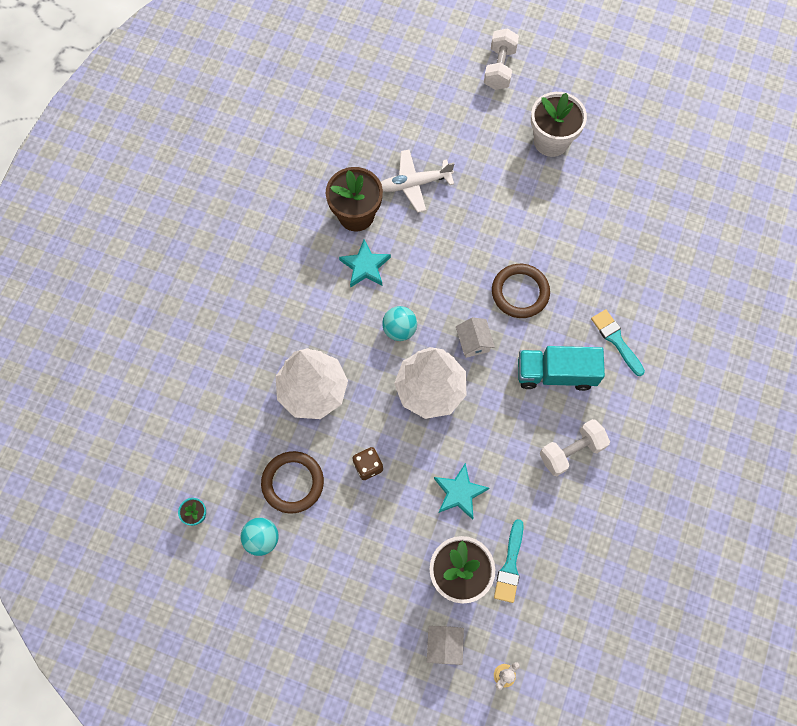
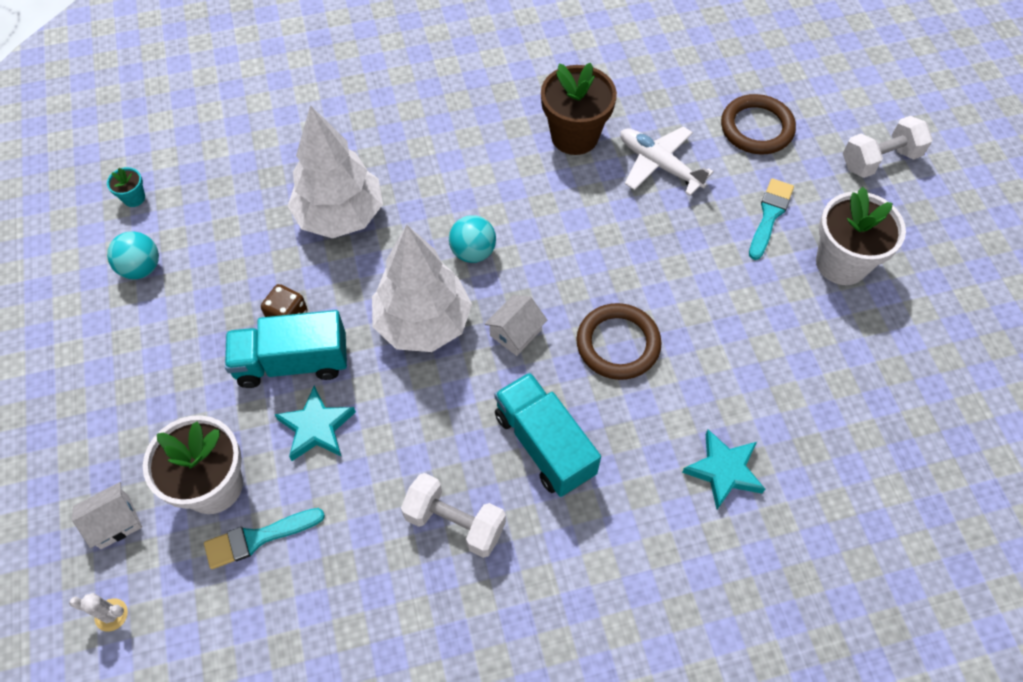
camera: 55 degrees right, 10 degrees down
brown ring [261,451,324,513] -> brown ring moved to [721,94,796,155]
turquoise star [339,239,391,288] -> turquoise star moved to [682,430,765,509]
turquoise brush [591,310,645,376] -> turquoise brush moved to [749,178,794,260]
none -> turquoise truck [225,310,347,388]

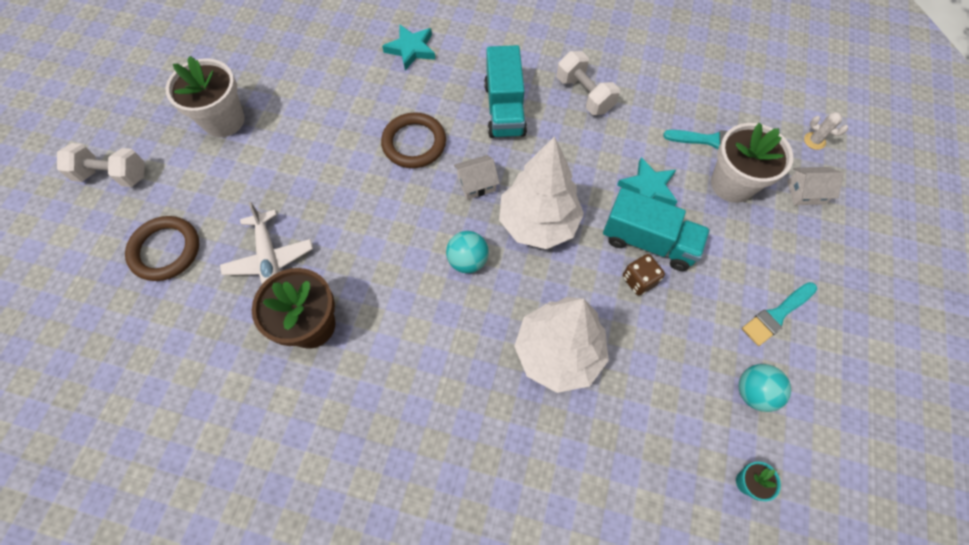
camera: 150 degrees left, 5 degrees up
turquoise brush [749,178,794,260] -> turquoise brush moved to [742,282,817,346]

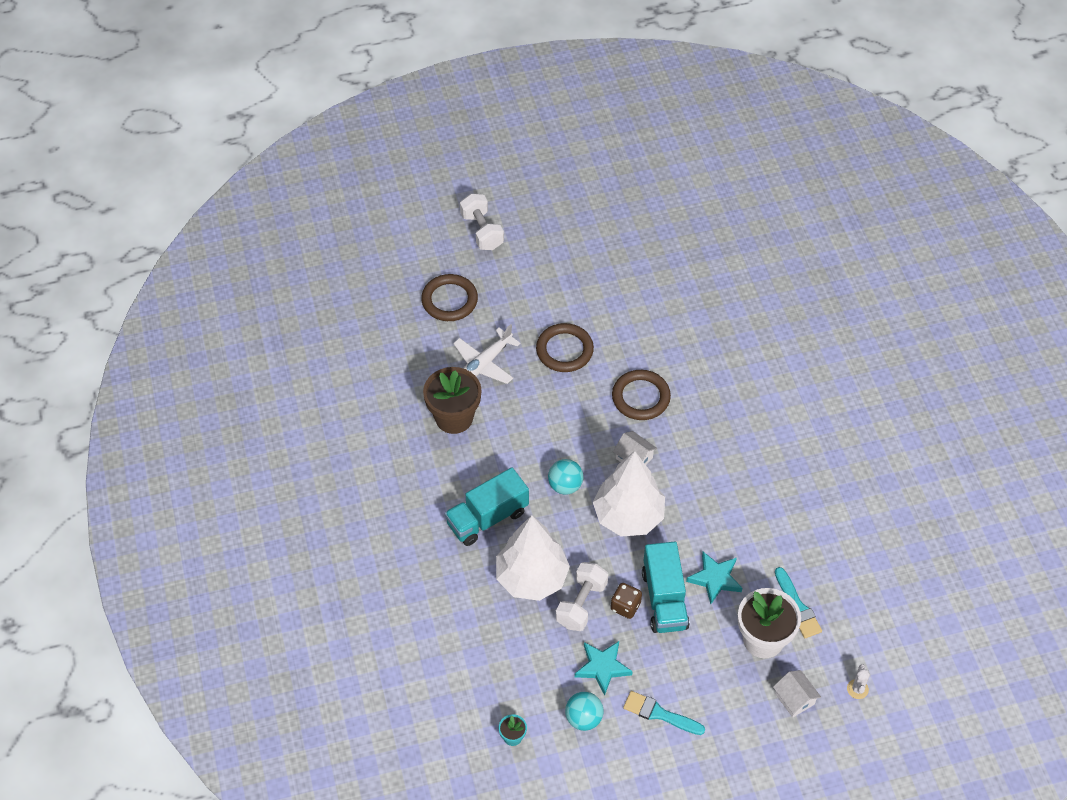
camera: 60 degrees right, 10 degrees down
white flower pot [165,56,245,137] -> none
turquoise star [382,24,435,70] -> turquoise star moved to [575,641,633,695]
turquoise truck [484,45,527,138] -> turquoise truck moved to [445,467,529,546]
white dumbbell [557,51,620,115] -> white dumbbell moved to [556,562,608,631]
none -> brown ring [536,323,594,372]

